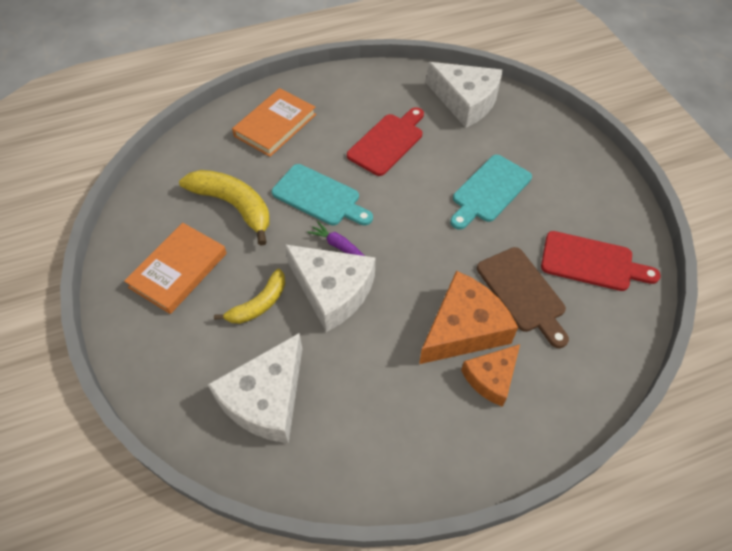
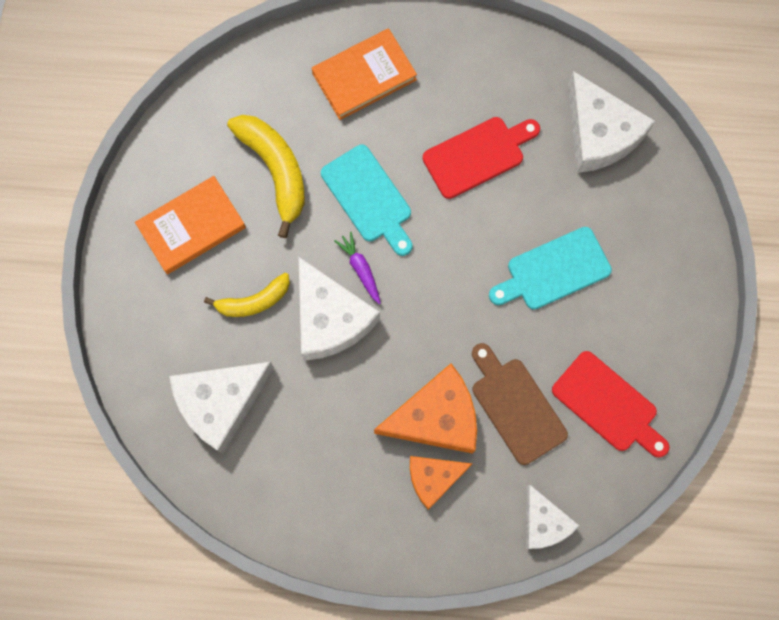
camera: 25 degrees right, 20 degrees up
brown cutting board [477,247,569,348] -> brown cutting board turned 150 degrees clockwise [472,343,568,465]
none -> white cheese [526,484,579,549]

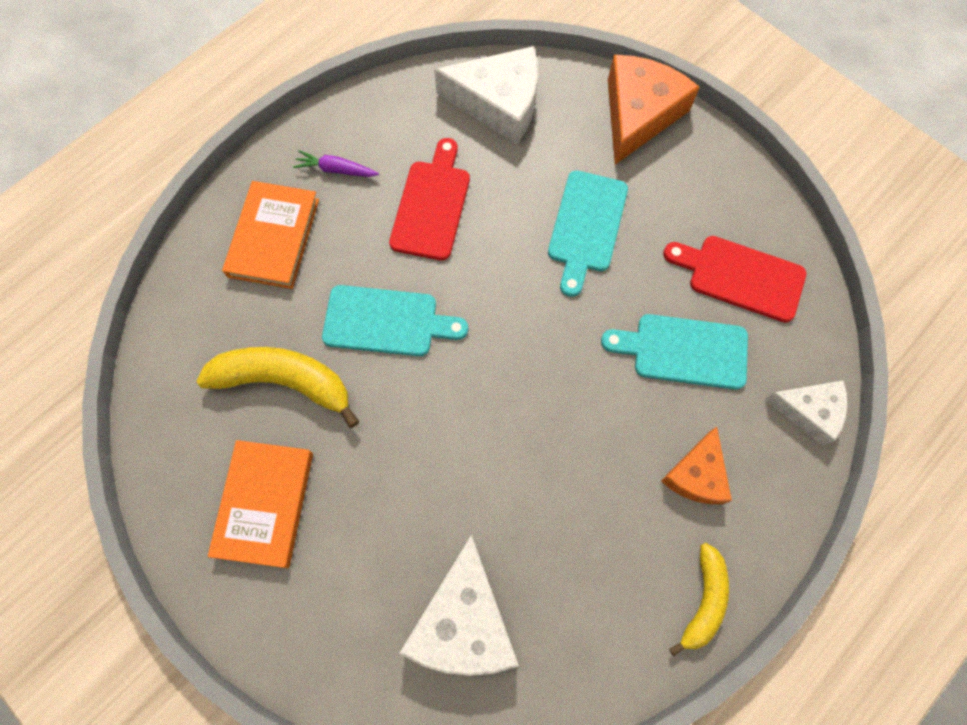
camera: 50 degrees left, 5 degrees down
yellow banana [204,273,290,317] -> yellow banana moved to [669,543,729,656]
white cheese [298,256,380,361] -> none
purple carrot [334,232,381,304] -> purple carrot moved to [293,150,379,177]
orange cheese [374,363,477,454] -> orange cheese moved to [608,55,700,165]
brown cutting board [472,343,568,465] -> turquoise cutting board [601,314,748,390]
red cutting board [552,351,670,458] -> red cutting board turned 150 degrees counterclockwise [663,236,806,323]

